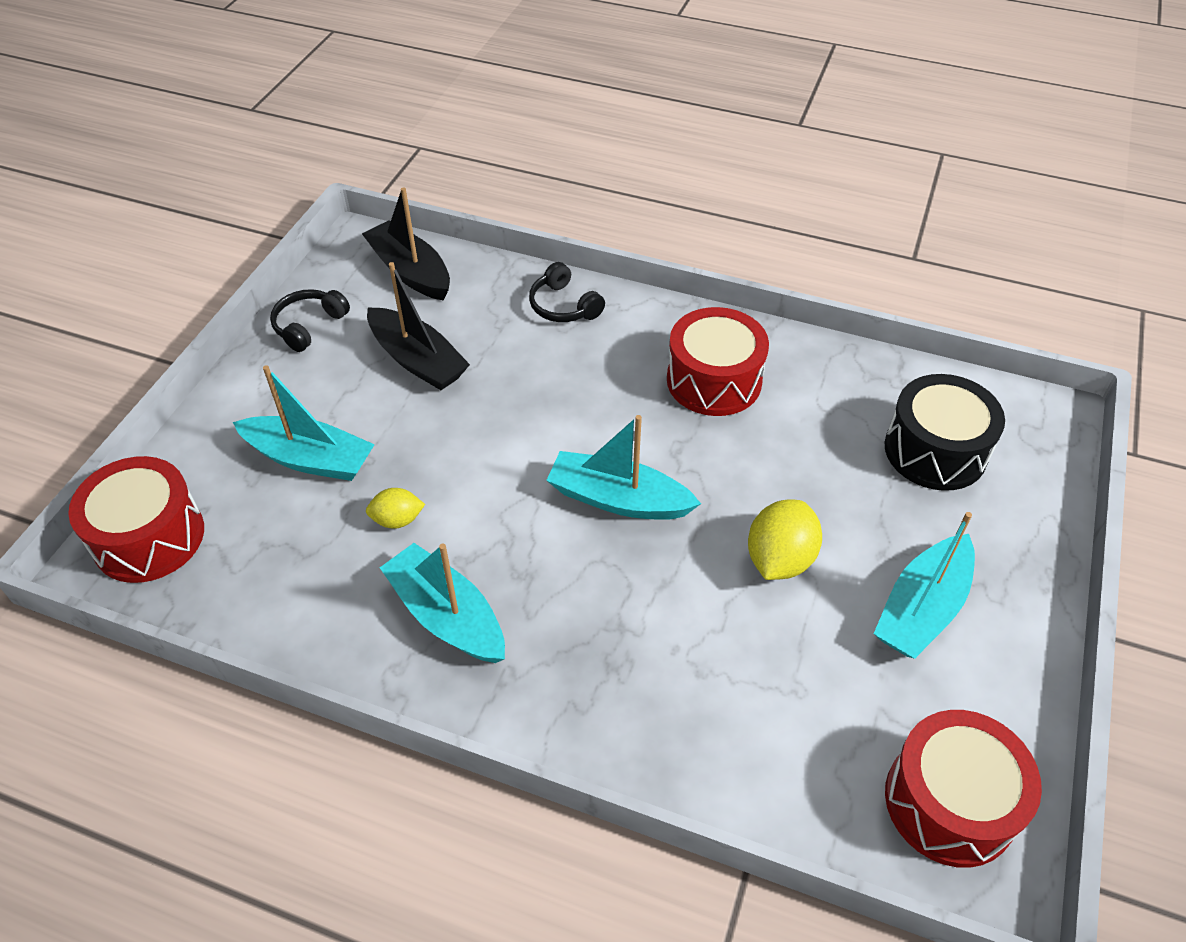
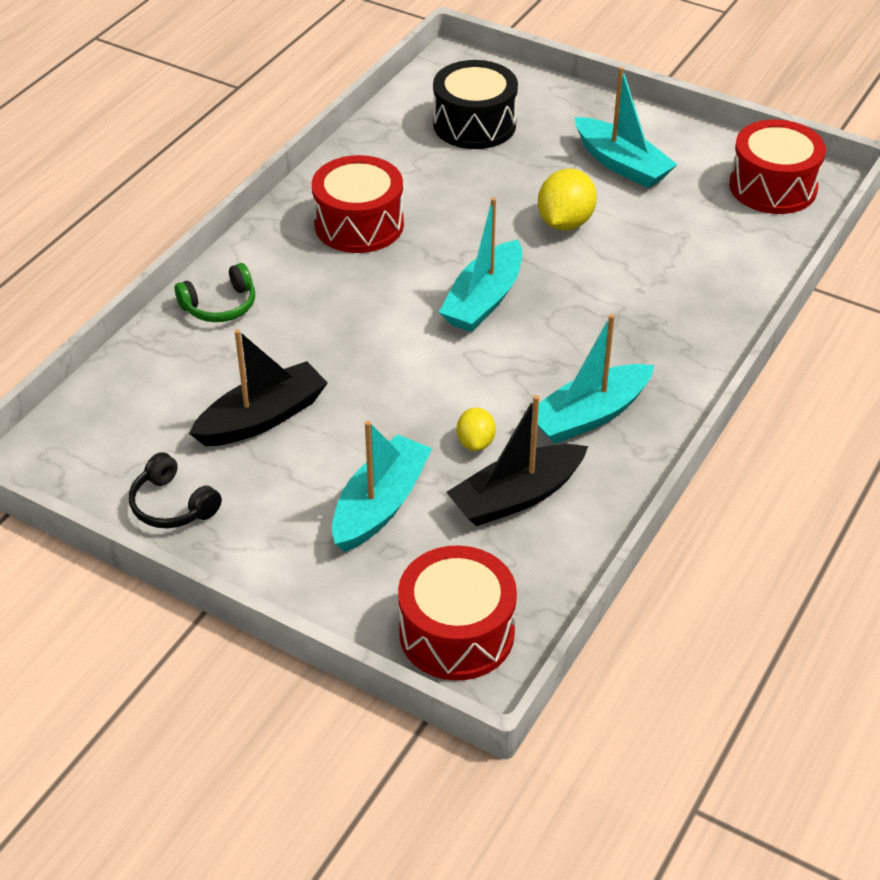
camera: 80 degrees left, 5 degrees down
black boat [362,187,450,301] -> black boat moved to [446,395,588,526]
black headphones [529,262,605,322] -> green headphones [175,263,255,322]
yellow lemon [748,499,822,580] -> yellow lemon turned 75 degrees clockwise [538,168,597,231]

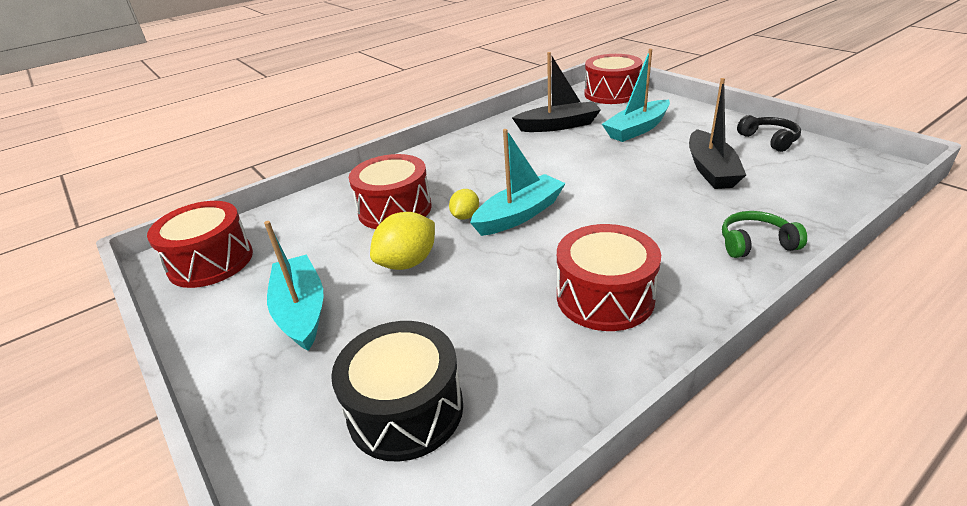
camera: 155 degrees left, 10 degrees down
black boat [189,329,328,446] -> black boat turned 75 degrees counterclockwise [689,78,746,189]
yellow lemon [457,407,496,451] -> yellow lemon moved to [449,189,479,220]
turquoise boat [532,314,654,444] -> none
none -> red drum [349,154,432,229]

